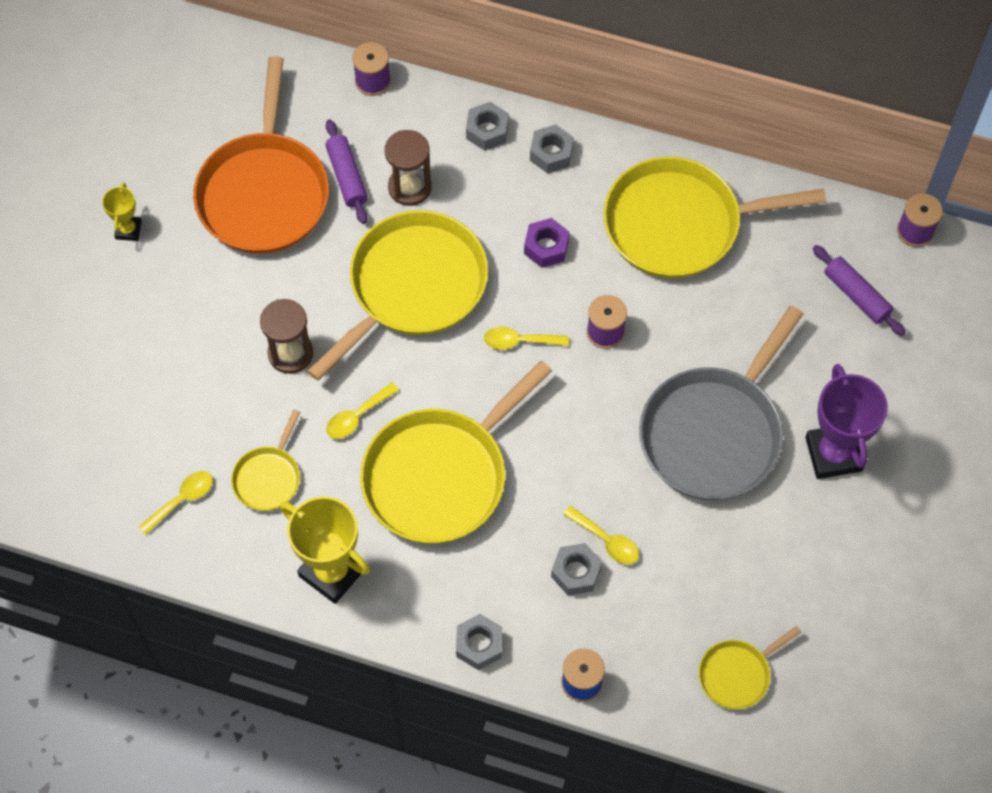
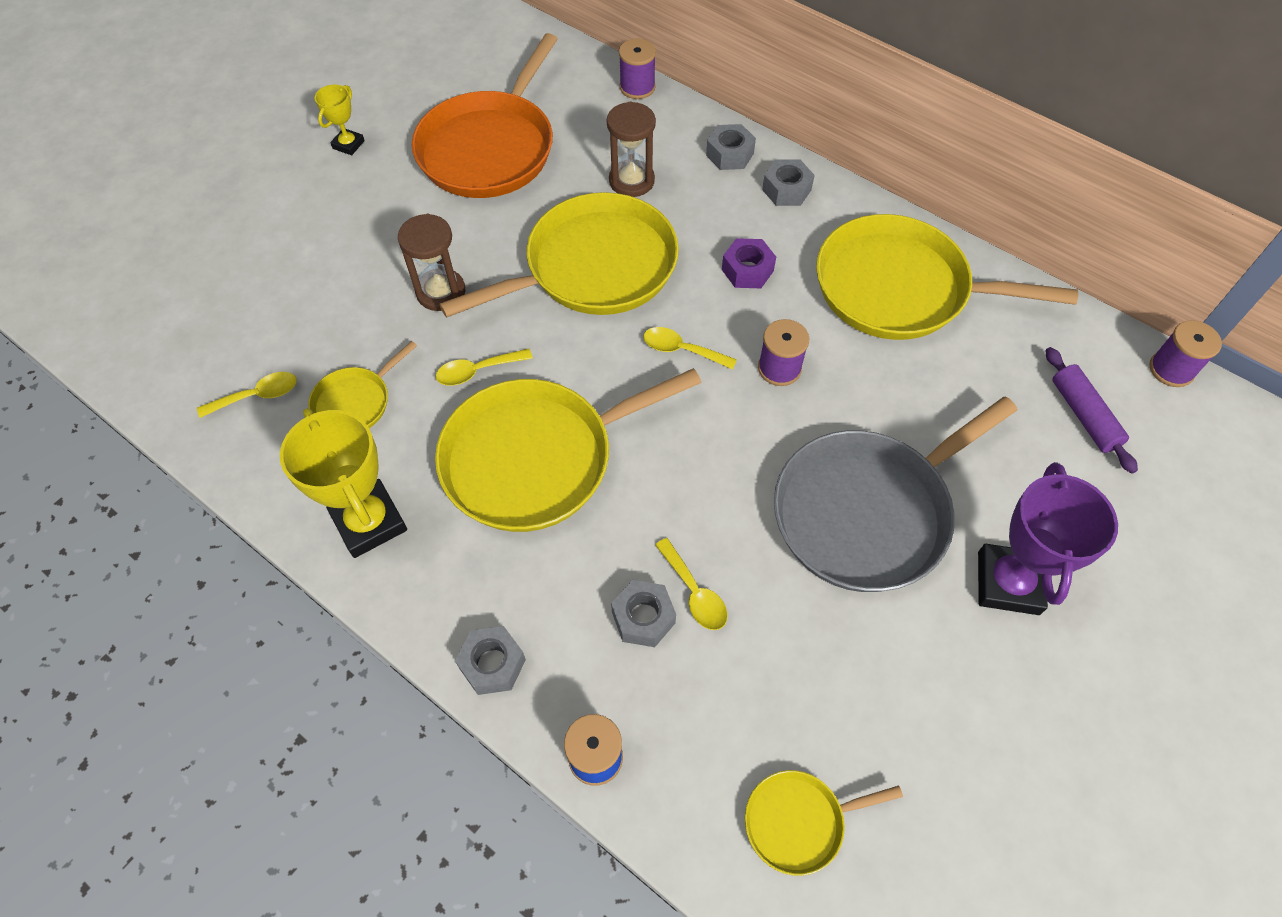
camera: 20 degrees right, 5 degrees down
purple rolling pin [325,119,368,224] -> none

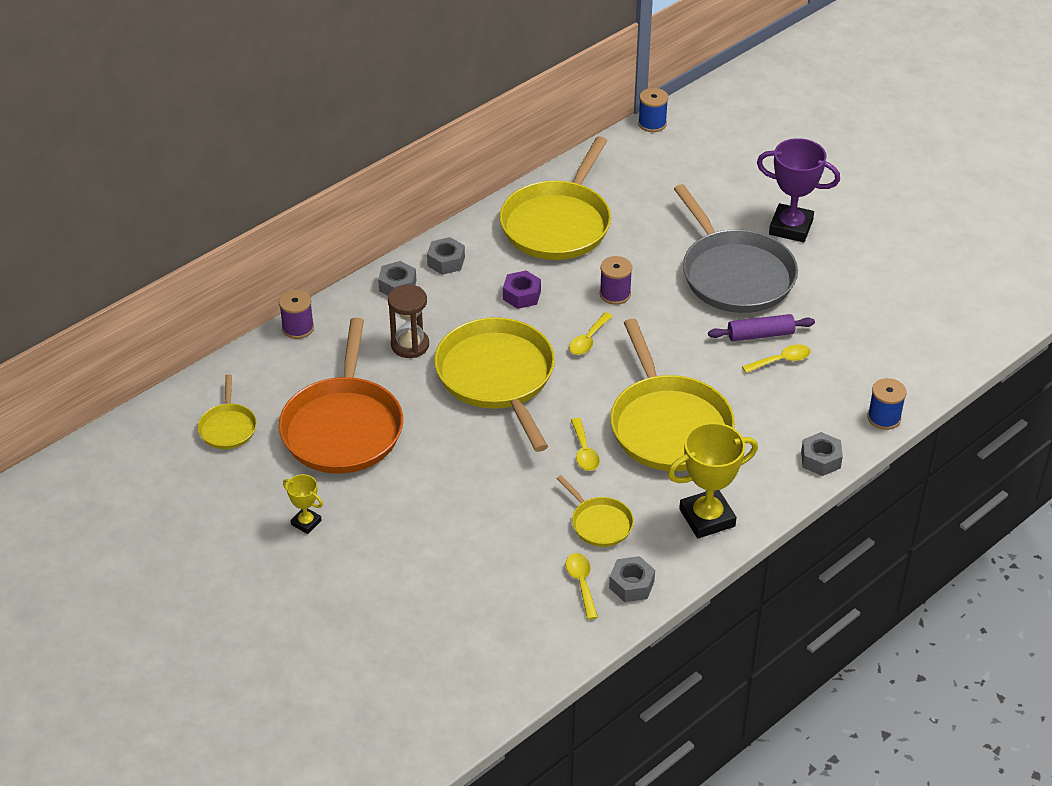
camera: 80 degrees left, 15 degrees down
brown hourglass [398,214,465,311] -> none
orange pan [412,33,558,198] -> orange pan turned 60 degrees clockwise [279,318,403,474]
grey nut [611,580,676,647] -> grey nut moved to [609,556,655,602]
yellow pan [745,770,903,876] -> yellow pan moved to [197,374,257,449]
purple rolling pin [1045,347,1138,474] -> purple rolling pin moved to [708,314,815,341]
purple spool [1149,320,1222,387] -> blue spool [638,88,668,132]

